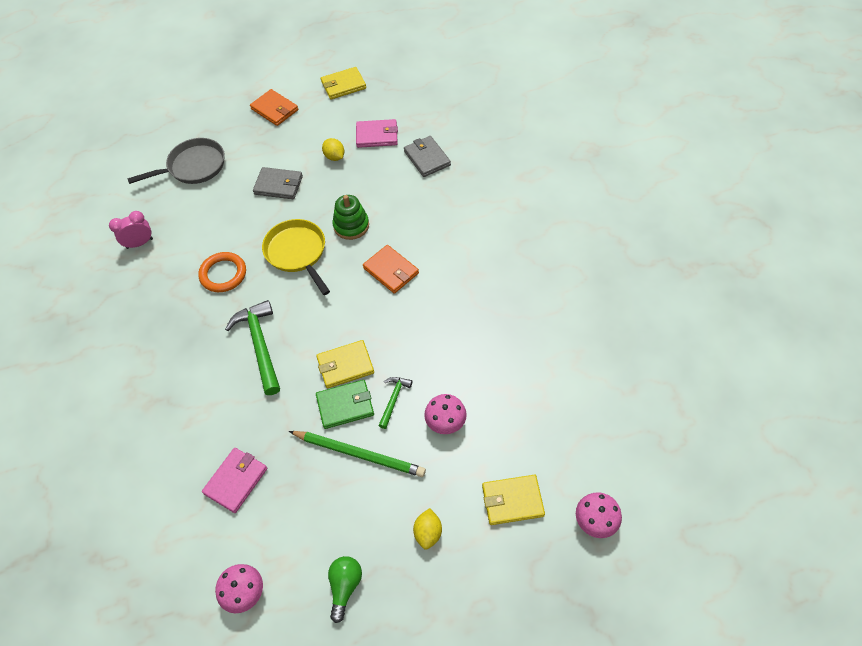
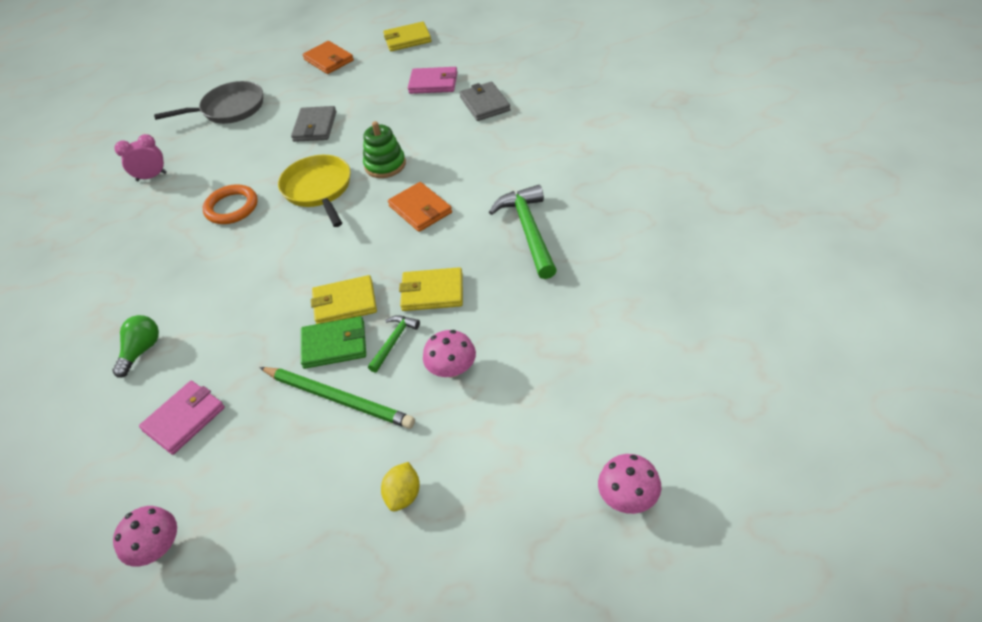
camera: 10 degrees right, 10 degrees down
green hammer [225,300,280,395] -> green hammer moved to [489,185,557,279]
grey wallet [253,167,303,199] -> grey wallet turned 75 degrees clockwise [291,106,336,142]
yellow lemon [322,138,344,161] -> none
green light bulb [328,556,362,623] -> green light bulb moved to [112,315,159,378]
yellow wallet [482,475,545,525] -> yellow wallet moved to [399,267,463,311]

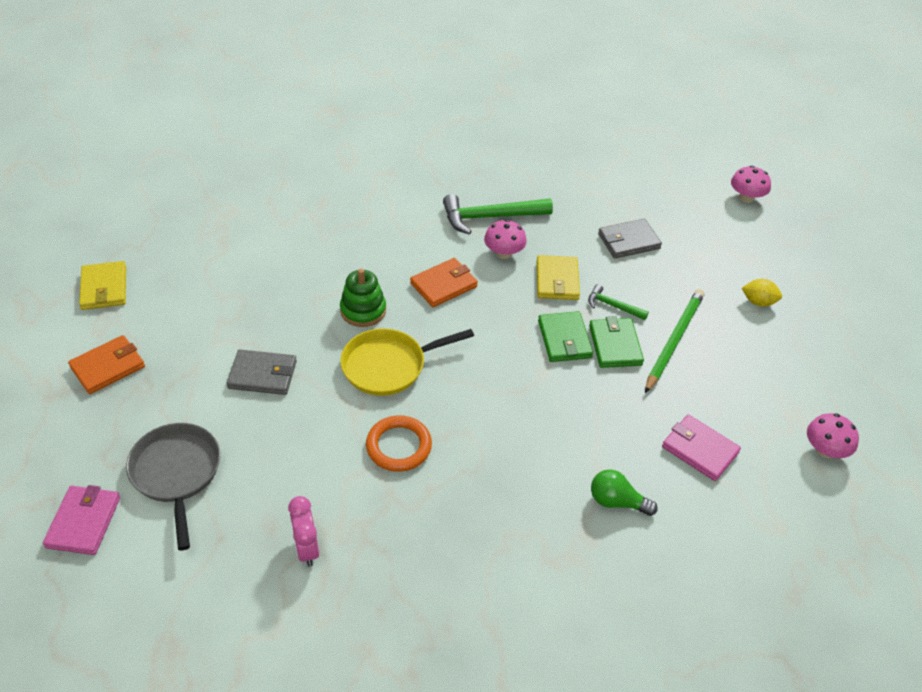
camera: 95 degrees left, 0 degrees up
yellow wallet [311,275,377,324] -> green wallet [538,311,593,362]
pink wallet [408,67,457,94] -> pink wallet moved to [43,485,120,555]
pink mushroom [423,330,476,378] -> pink mushroom moved to [484,219,527,259]
grey wallet [459,81,511,121] -> grey wallet moved to [598,219,662,259]

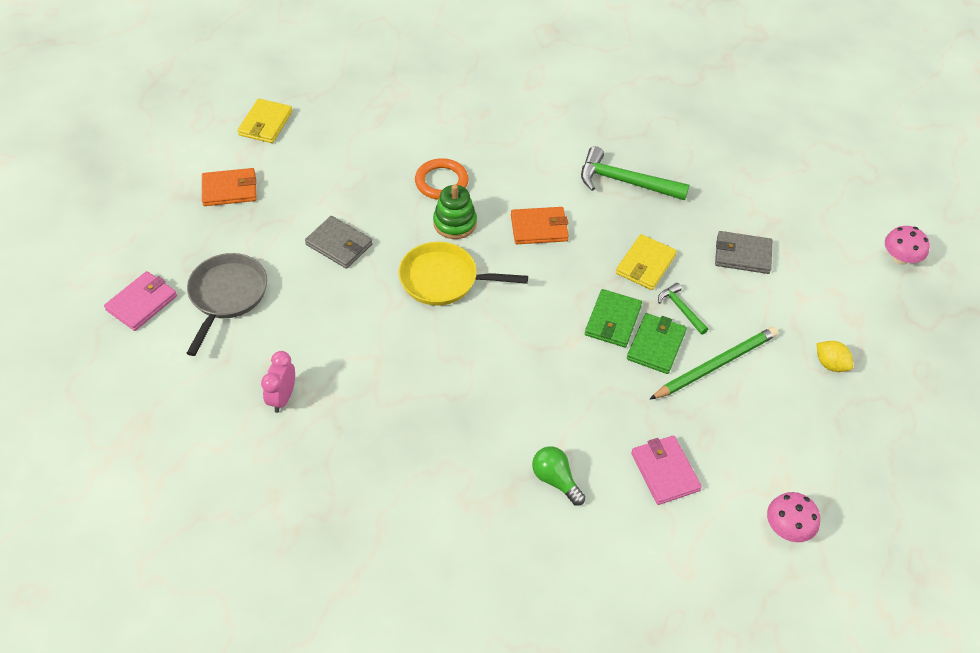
camera: 30 degrees right, 5 degrees up
orange ring [366,415,432,472] -> orange ring moved to [415,158,469,199]
pink mushroom [484,219,527,259] -> none

